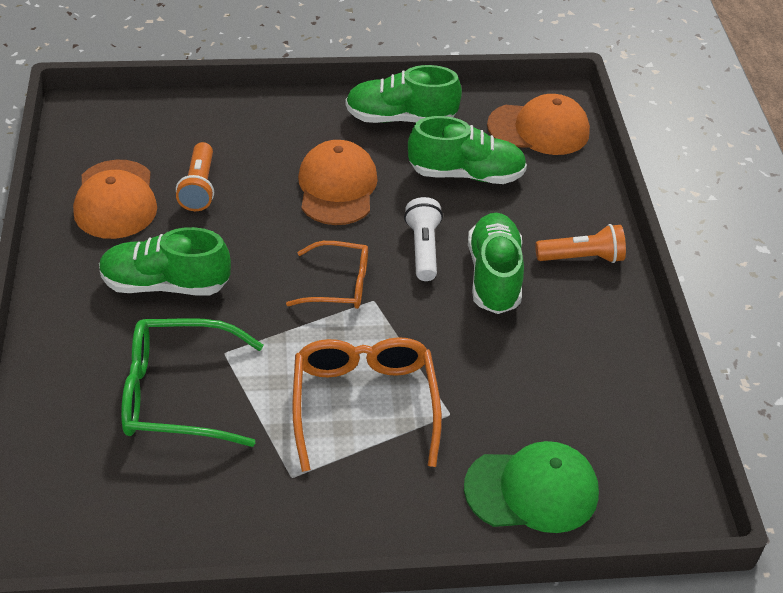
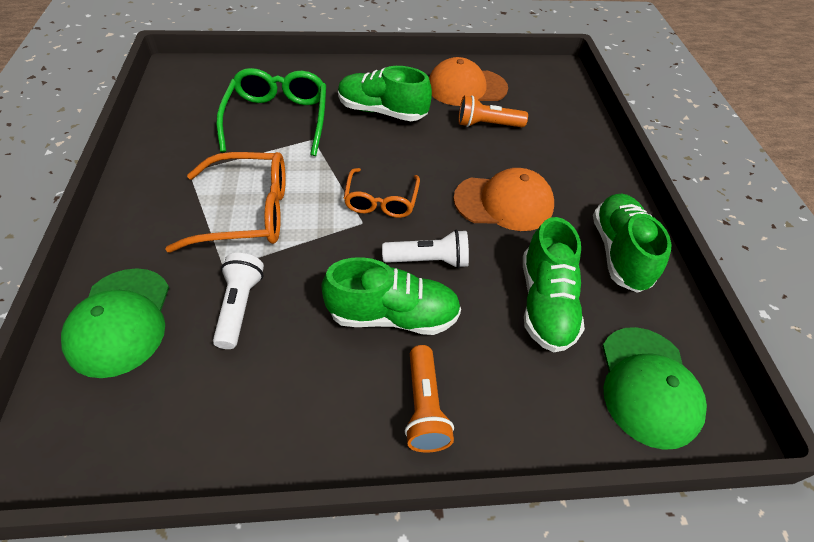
camera: 90 degrees right, 5 degrees up
green shoe [99,227,231,296] -> green shoe turned 75 degrees counterclockwise [338,66,432,121]
orange cap [487,94,590,155] -> green cap [602,327,707,450]
none -> white flashlight [213,253,264,349]

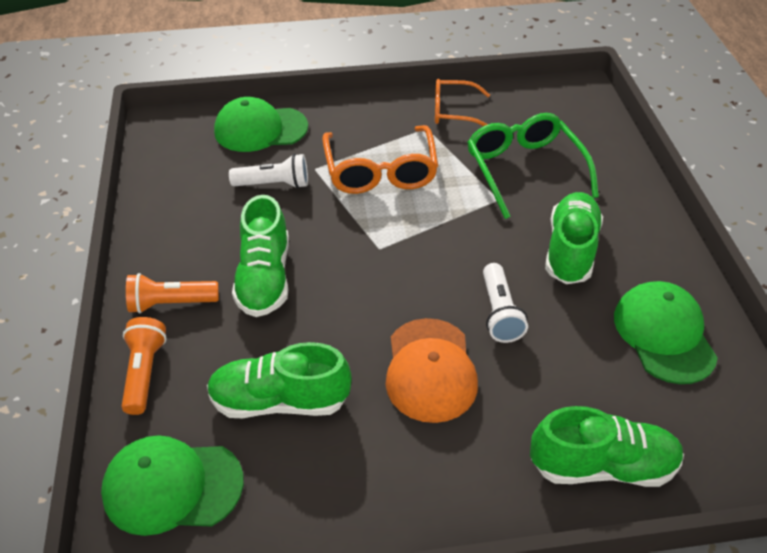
camera: 90 degrees right, 5 degrees down
green glasses [216,68,326,156] -> green glasses turned 105 degrees counterclockwise [467,113,599,219]
orange glasses [344,168,420,218] -> orange glasses moved to [435,79,490,126]
white flashlight [382,230,469,268] -> white flashlight moved to [483,263,528,343]
orange cap [429,57,508,106] -> green cap [614,281,718,384]
orange flashlight [459,96,528,127] -> orange flashlight moved to [121,317,167,415]
green shoe [593,193,672,293] -> green shoe moved to [530,406,684,487]

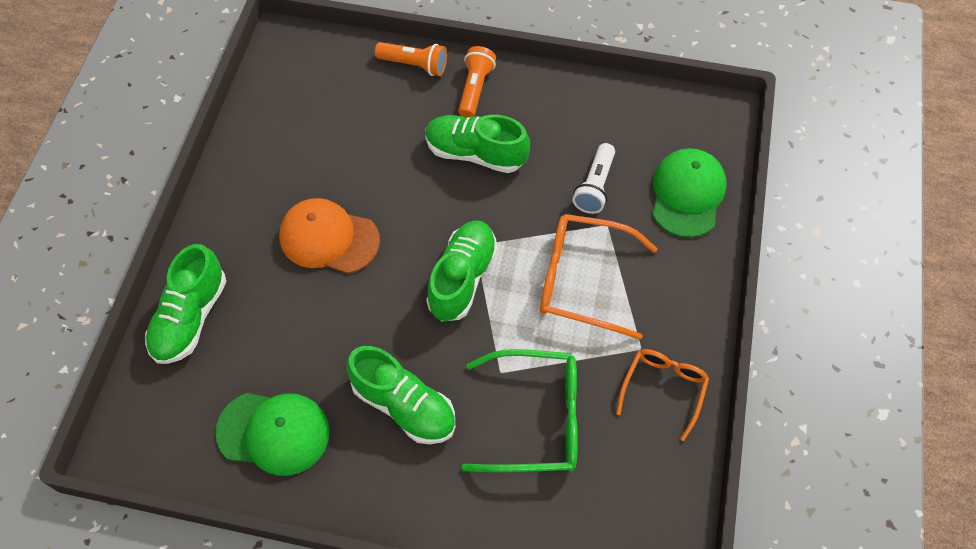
camera: 110 degrees right, 15 degrees up
green cap [101,435,244,536] -> none
green shoe [207,342,352,418] -> green shoe moved to [426,220,498,322]
white flashlight [483,263,528,343] -> none

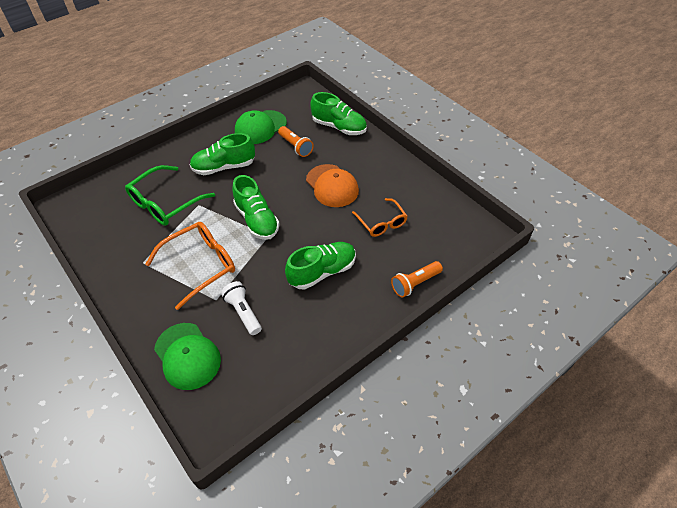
camera: 130 degrees right, 10 degrees down
green shoe [145,244,226,364] -> green shoe turned 150 degrees clockwise [310,92,367,135]
orange cap [279,198,380,274] -> orange cap turned 90 degrees clockwise [306,164,359,207]
orange flashlight [458,46,496,118] -> orange flashlight moved to [278,126,314,157]
orange glasses [616,349,709,441] -> orange glasses moved to [352,198,408,237]

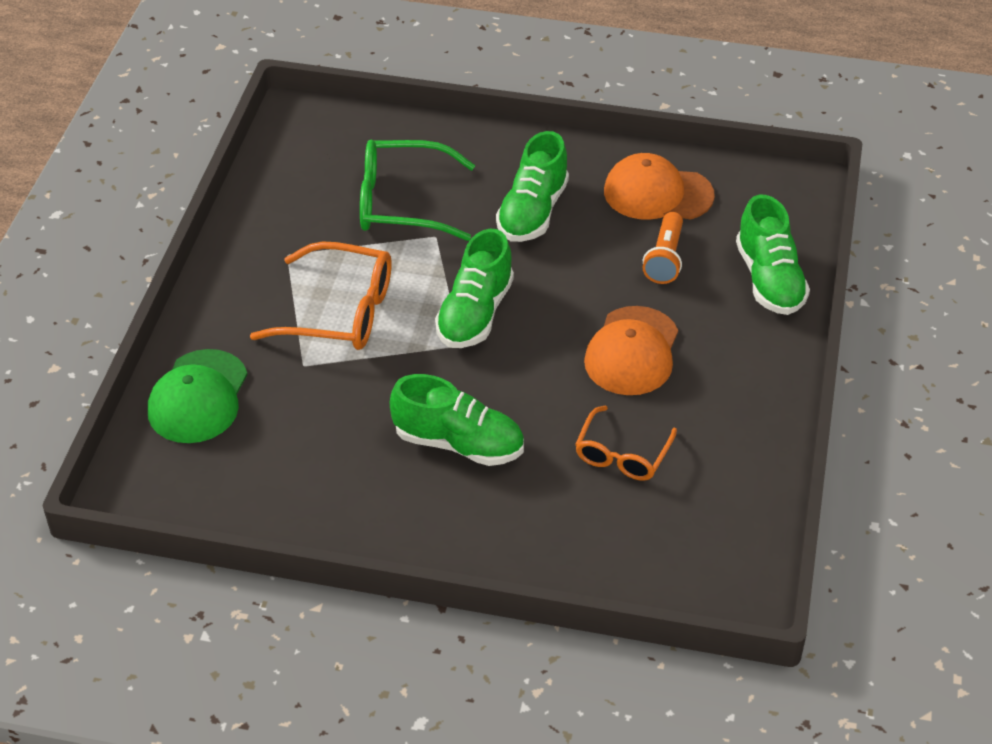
camera: 50 degrees right, 5 degrees down
green shoe [190,133,255,175] -> green shoe turned 105 degrees counterclockwise [496,131,569,242]
white flashlight [221,281,262,335] -> none
green cap [235,110,287,144] -> orange cap [604,153,715,220]
orange flashlight [391,261,443,298] -> none

